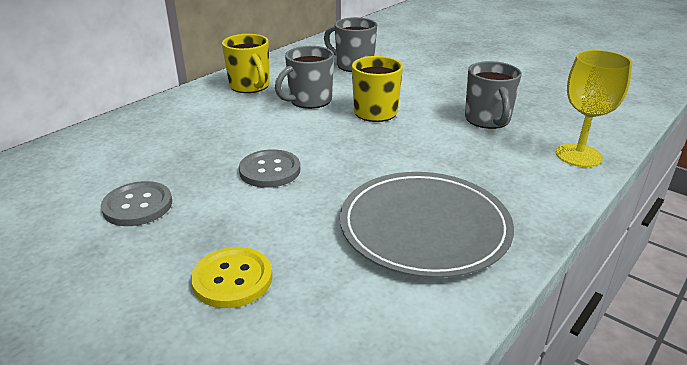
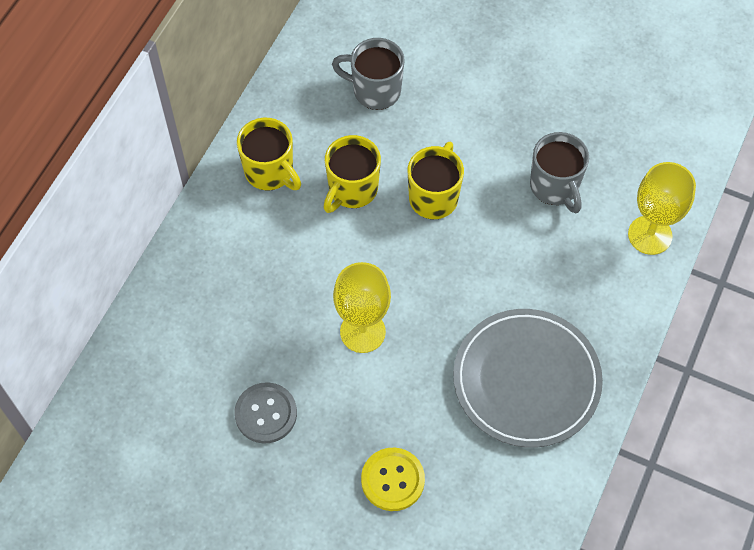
camera: 15 degrees left, 30 degrees up
grey button [239,149,300,188] -> yellow goblet [333,262,391,353]
grey mug [275,46,334,109] -> yellow mug [324,135,381,213]

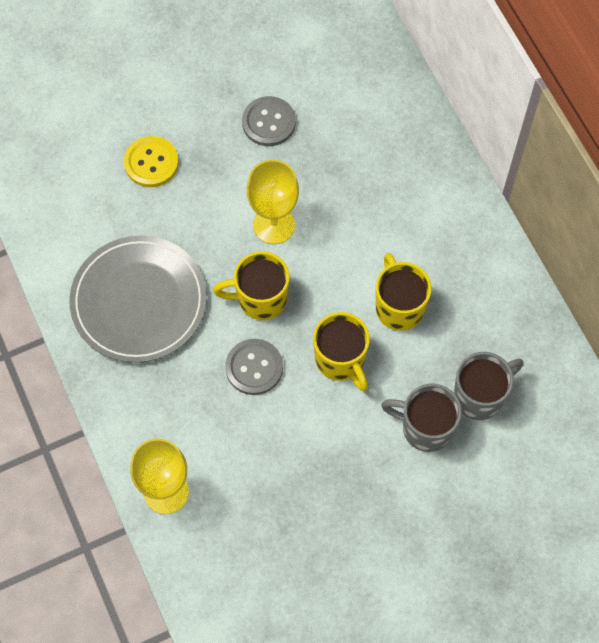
camera: 130 degrees right, 5 degrees up
yellow mug [237,118,301,191] -> yellow mug moved to [213,251,290,320]
grey mug [530,132,589,213] -> grey mug moved to [381,384,462,452]
none -> grey button [225,339,283,395]

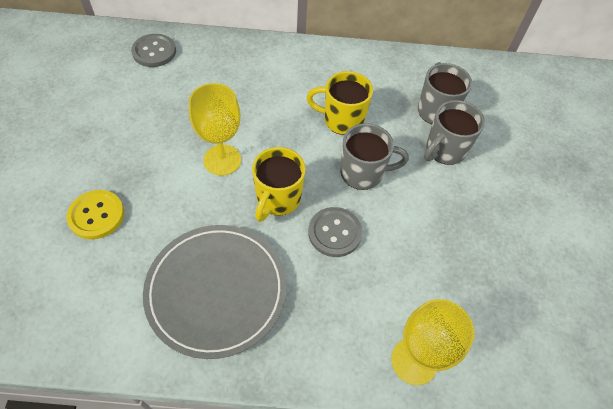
camera: 65 degrees left, 10 degrees down
grey button [242,96,296,146] -> grey button moved to [131,34,176,67]
yellow mug [313,312,370,391] -> grey mug [340,123,409,190]

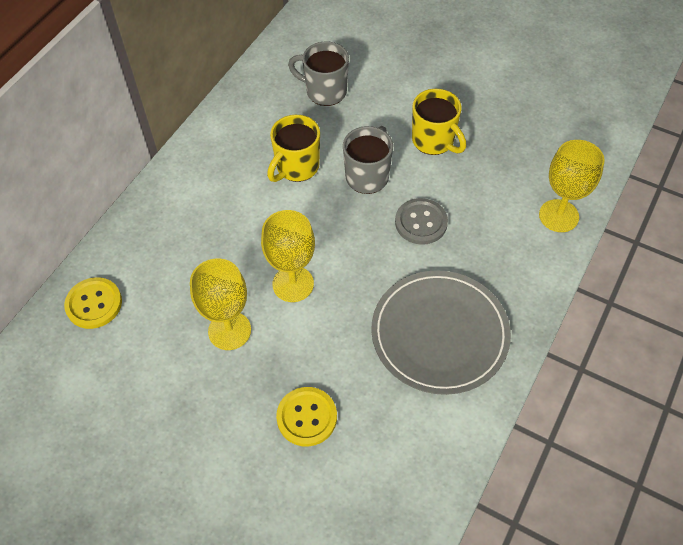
camera: 60 degrees left, 0 degrees up
grey button [131,34,176,67] -> yellow button [64,277,122,329]
yellow mug [252,147,306,222] -> yellow mug moved to [412,89,466,155]
grey mug [424,100,485,165] -> none
none -> yellow goblet [190,258,251,350]

